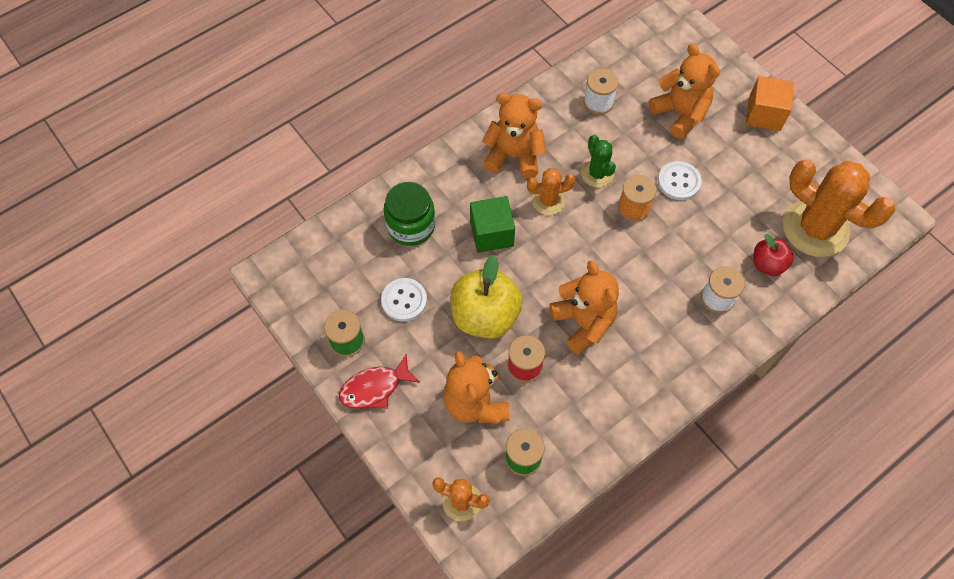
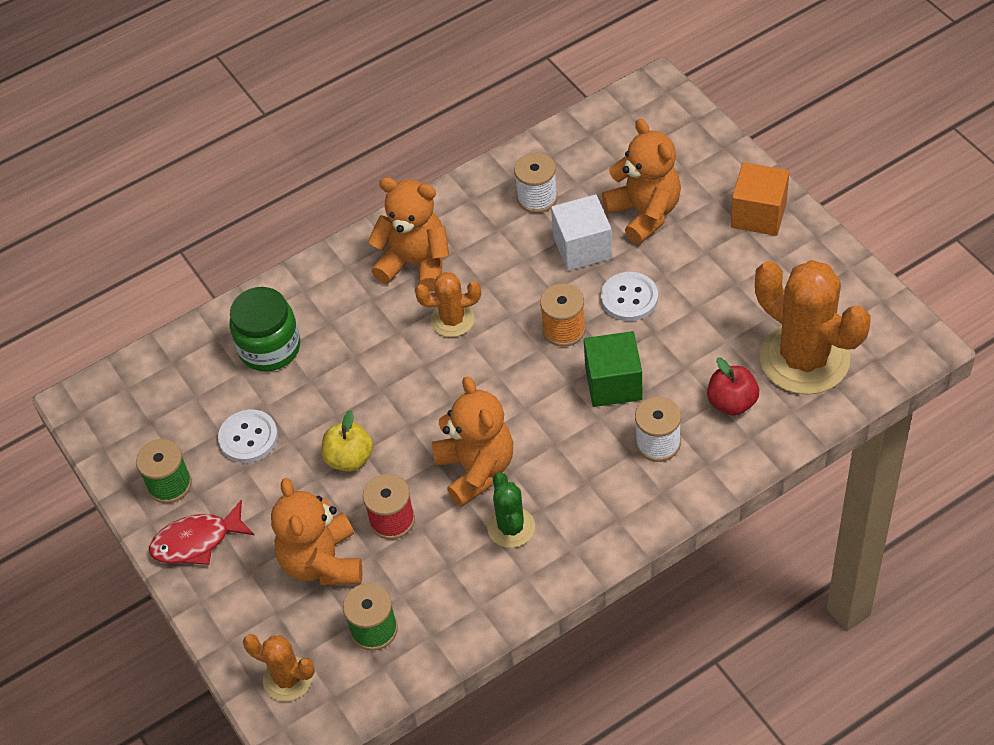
camera: 10 degrees right, 10 degrees down
yellow apple [451,254,523,339] -> yellow apple [322,410,373,472], size x0.56
green cube [470,196,515,253] -> green cube moved to [584,331,643,407]
green cactus [581,135,616,188] -> green cactus moved to [487,472,535,548]
none -> white cube [551,194,612,271]

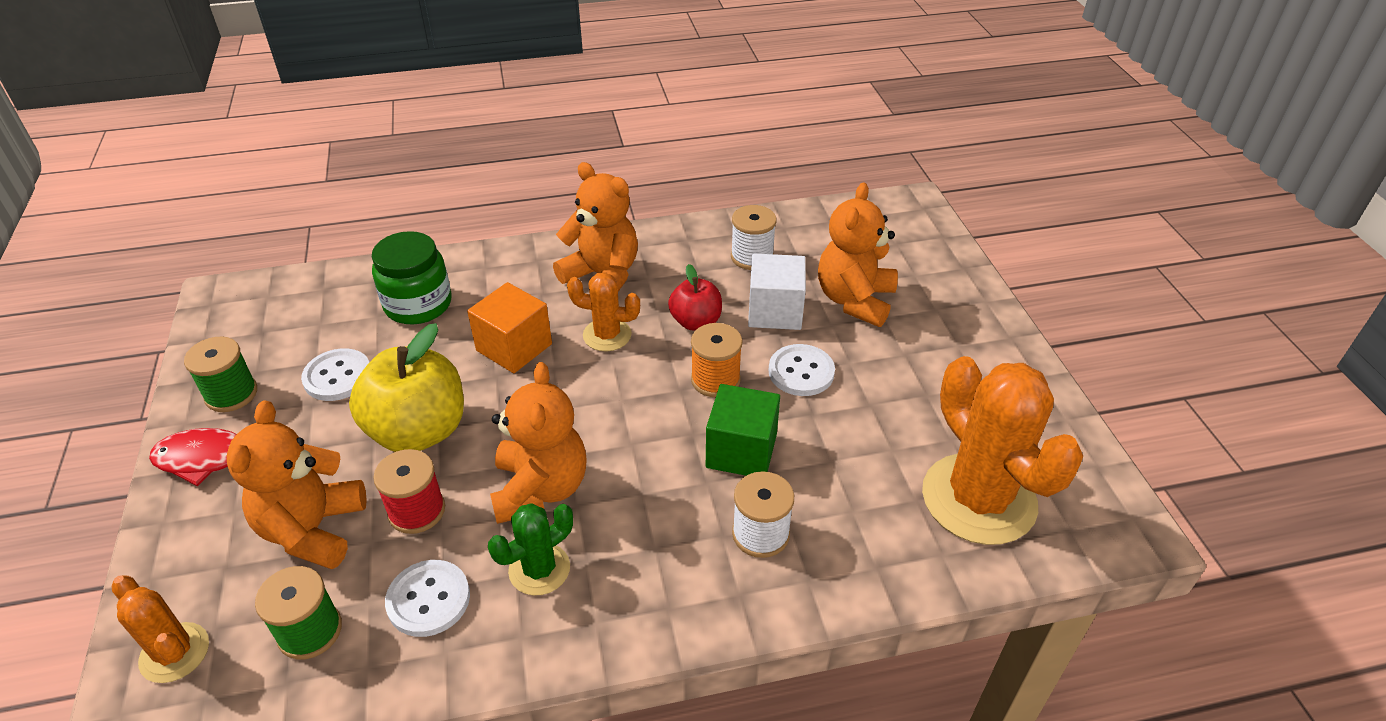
camera: 15 degrees right, 10 degrees down
yellow apple [322,410,373,472] -> yellow apple [349,323,464,452], size x1.78
green cactus [487,472,535,548] -> green cactus turned 45 degrees clockwise [488,503,573,596]
orange teddy bear [602,118,681,244] -> orange teddy bear turned 150 degrees counterclockwise [818,182,898,327]
red apple [707,357,759,416] -> red apple moved to [668,264,722,331]
orange cube [731,162,789,236] -> orange cube moved to [467,282,552,373]
none -> white button [385,560,470,637]

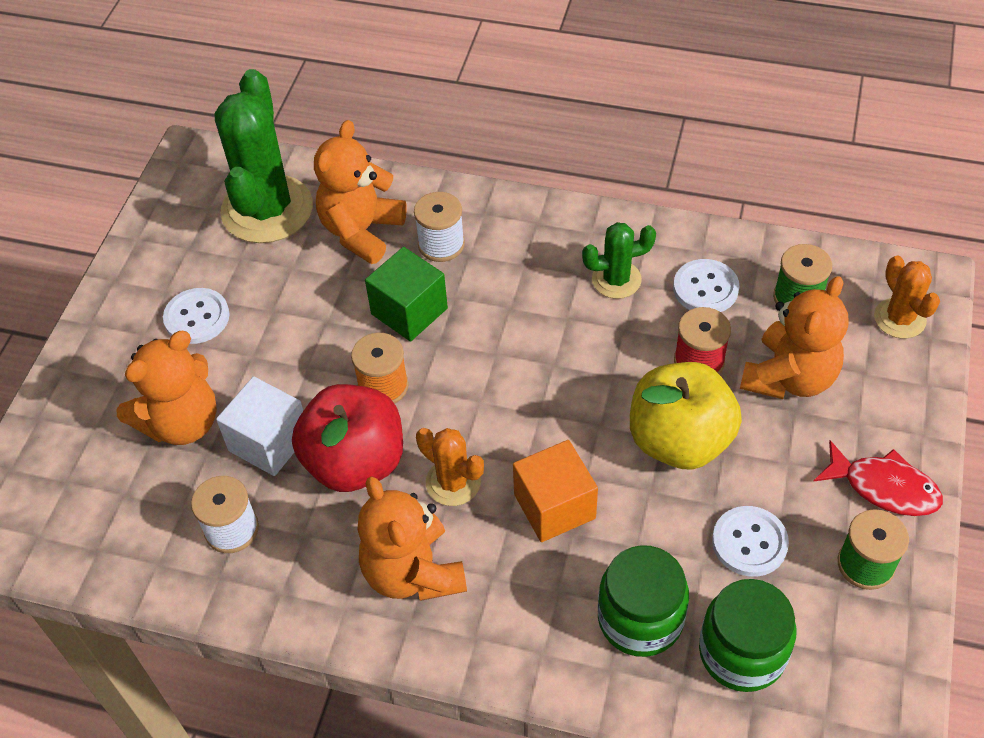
camera: 150 degrees left, 10 degrees up
orange teddy bear [490,362,587,524] -> orange teddy bear moved to [314,120,407,264]
red apple [668,264,722,331] -> red apple [292,384,403,492], size x1.78
white button [769,344,835,396] -> white button moved to [163,288,230,344]
orange cactus [922,356,1083,545] -> green cactus [215,69,313,243]
none -> green jar [699,579,796,692]

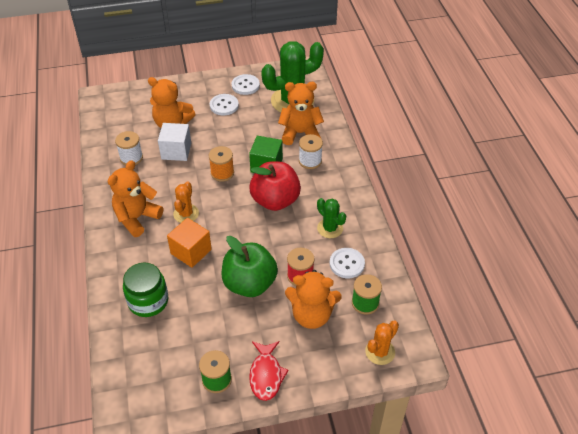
camera: 60 degrees right, 5 degrees down
red apple [292,384,403,492] -> red apple moved to [249,161,301,211]
yellow apple [630,362,742,470] -> green apple [221,236,278,297]
green jar [699,579,796,692] -> none
white button [712,506,789,577] -> white button moved to [232,74,260,95]

